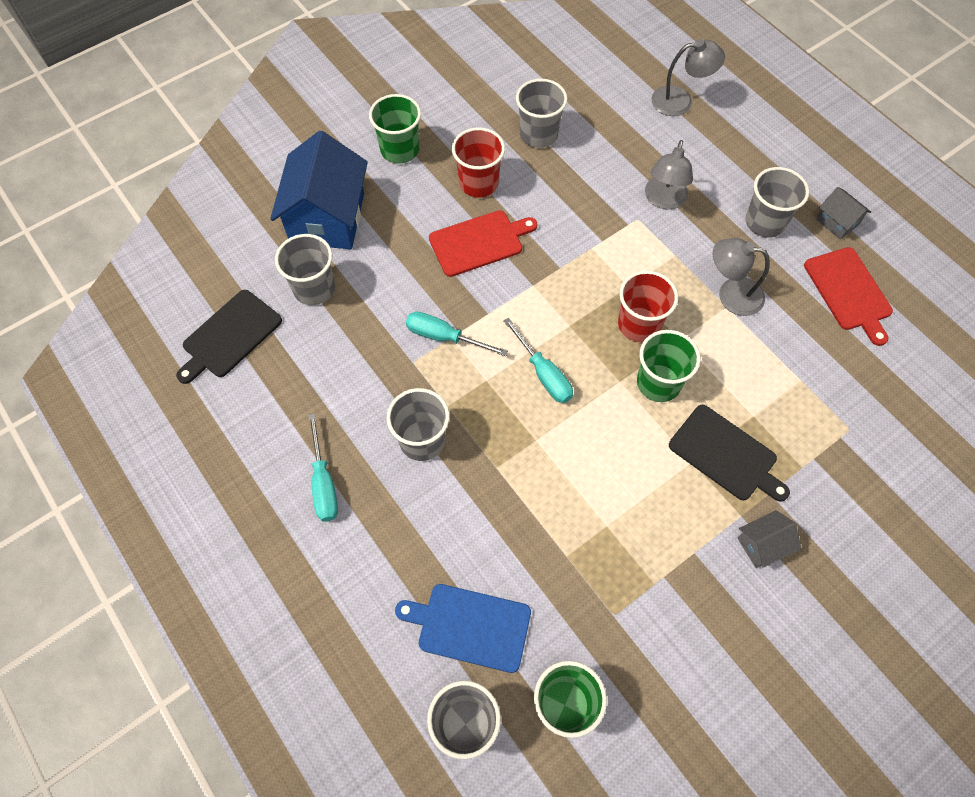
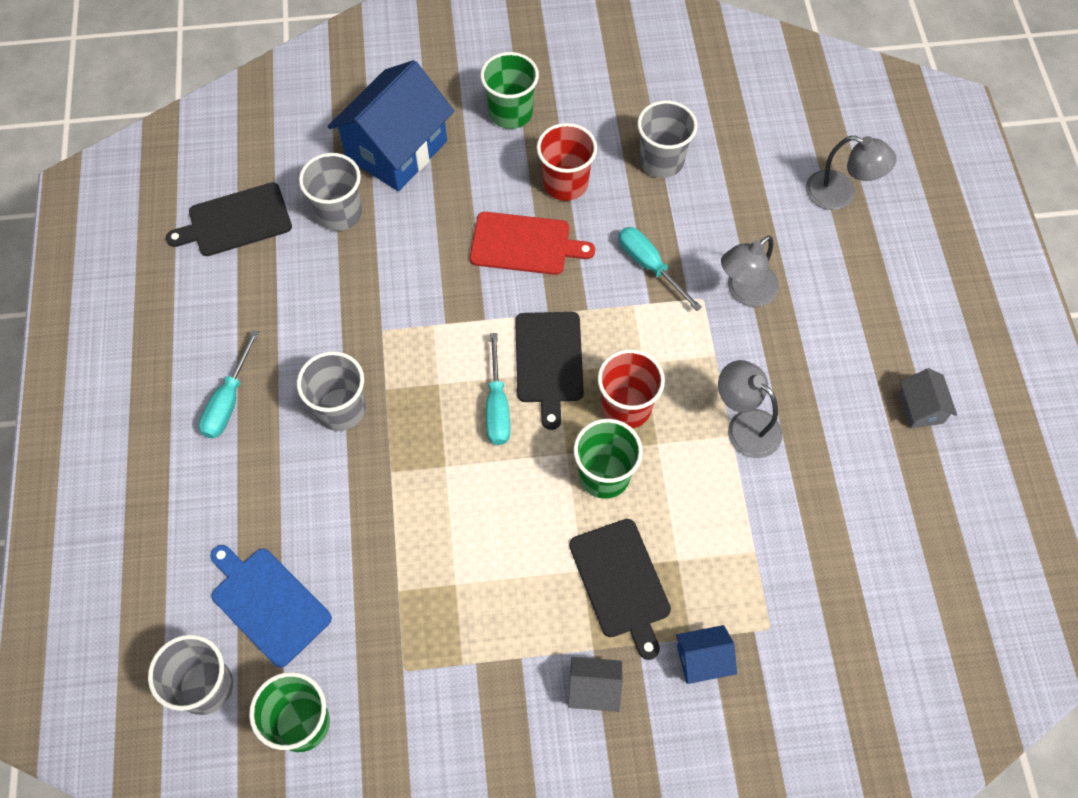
camera: 30 degrees right, 0 degrees up
turquoise screwdriver [406,311,508,356] -> turquoise screwdriver moved to [619,227,702,311]
grey cup [745,167,809,238] -> none
red cutting board [804,247,893,346] -> none
none -> black cutting board [515,312,584,430]
none -> blue house [676,625,737,684]

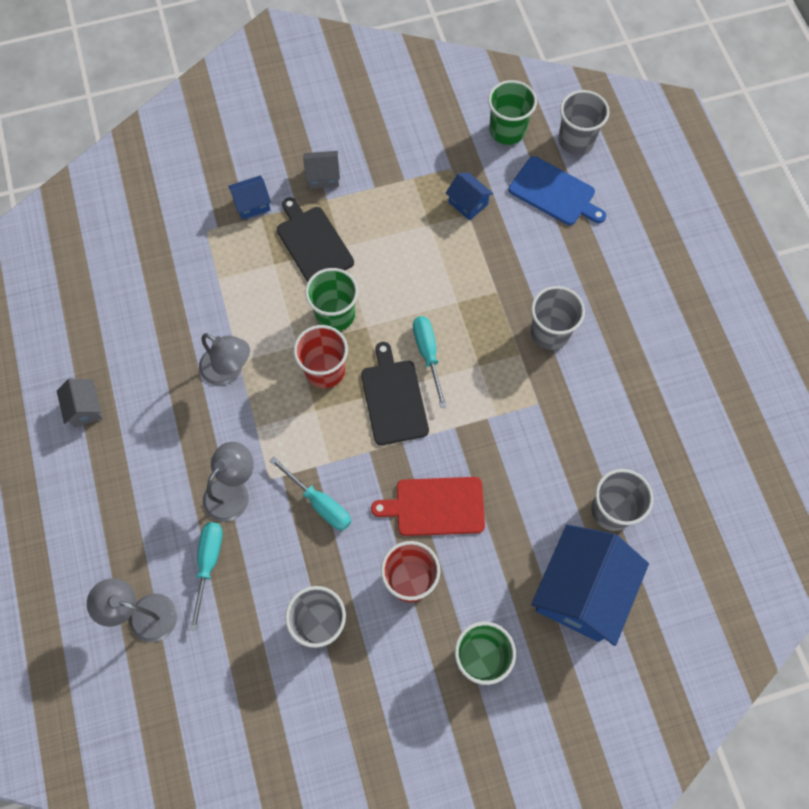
camera: 170 degrees right, 5 degrees up
black cutting board [166,182,292,256] -> none
turquoise screwdriver [199,330,259,438] -> turquoise screwdriver moved to [190,522,223,631]
none -> blue house [446,173,493,221]

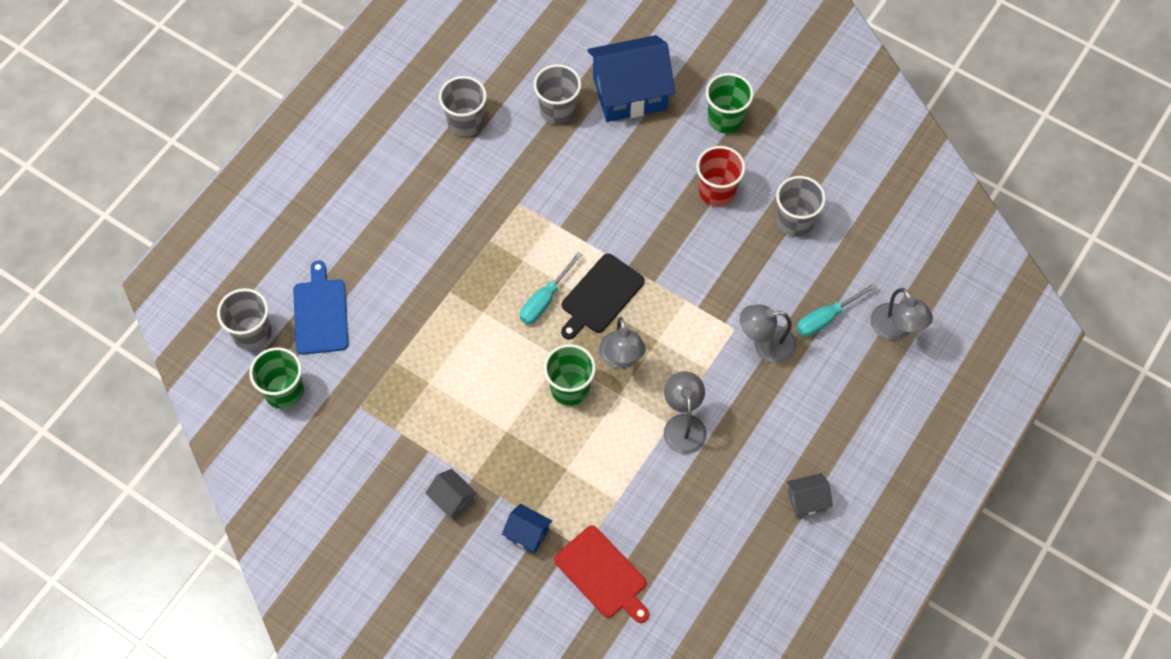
camera: 130 degrees left, 5 degrees down
grey house [57,379,103,427] -> grey house turned 45 degrees clockwise [787,473,833,518]
turquoise screwdriver [270,457,351,531] -> none
black cutting board [277,197,354,282] -> none
red cup [293,325,348,389] -> grey lamp [599,317,646,369]
red cutting board [371,477,485,536] -> red cutting board moved to [554,526,649,623]
blue house [446,173,493,221] -> none
grey cup [531,286,585,350] -> grey cup moved to [439,76,487,136]

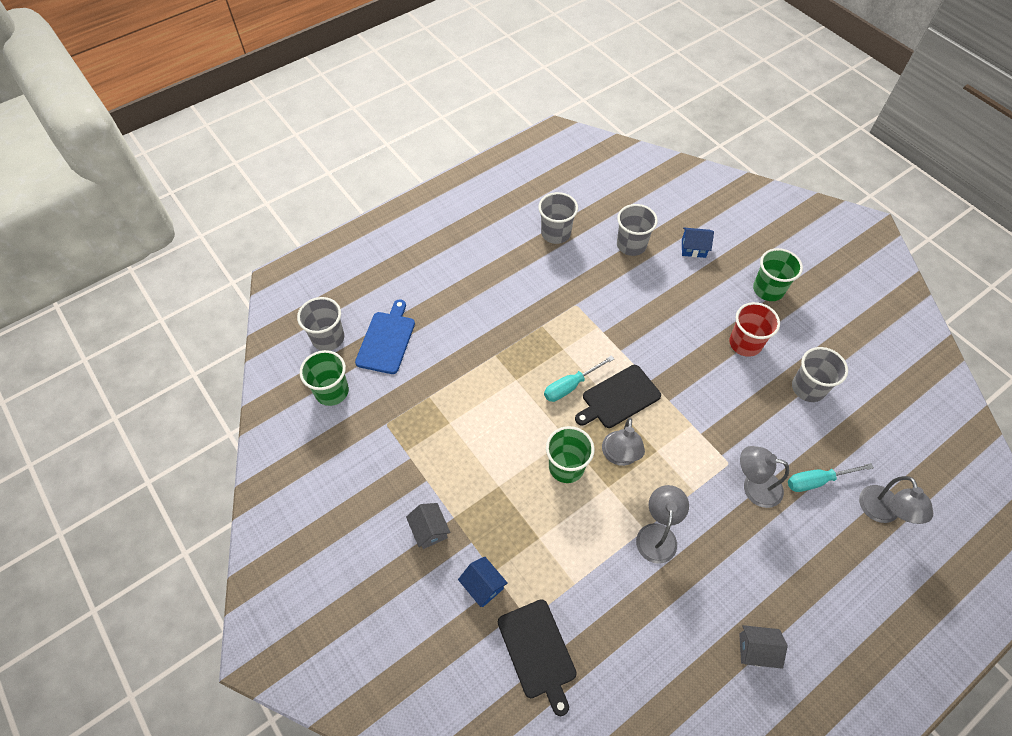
camera: 20 degrees right, 5 degrees down
red cutting board [554,526,649,623] -> black cutting board [498,599,577,716]
blue house [587,35,675,122] -> blue house [682,228,714,258], size x0.46

